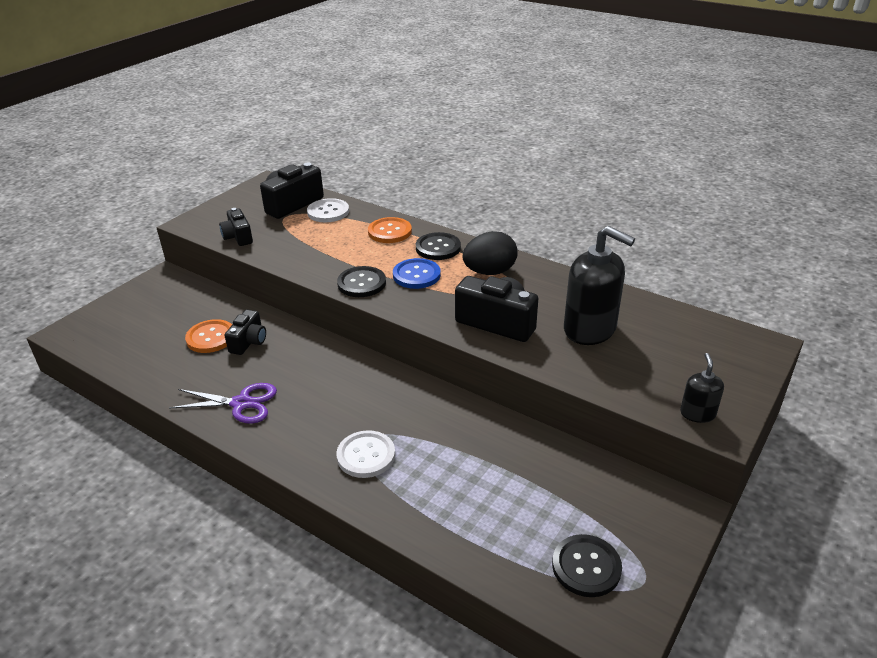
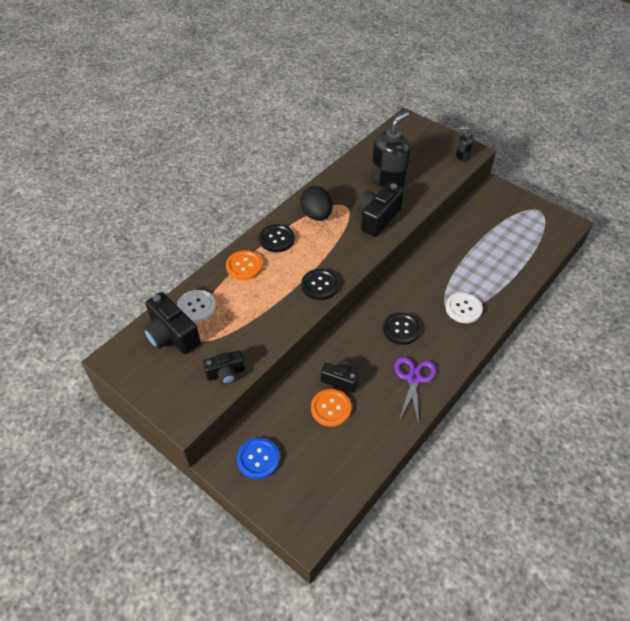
camera: 85 degrees left, 15 degrees up
blue button [393,258,441,289] -> blue button moved to [237,438,280,479]
black button [552,534,622,597] -> black button moved to [383,313,421,345]

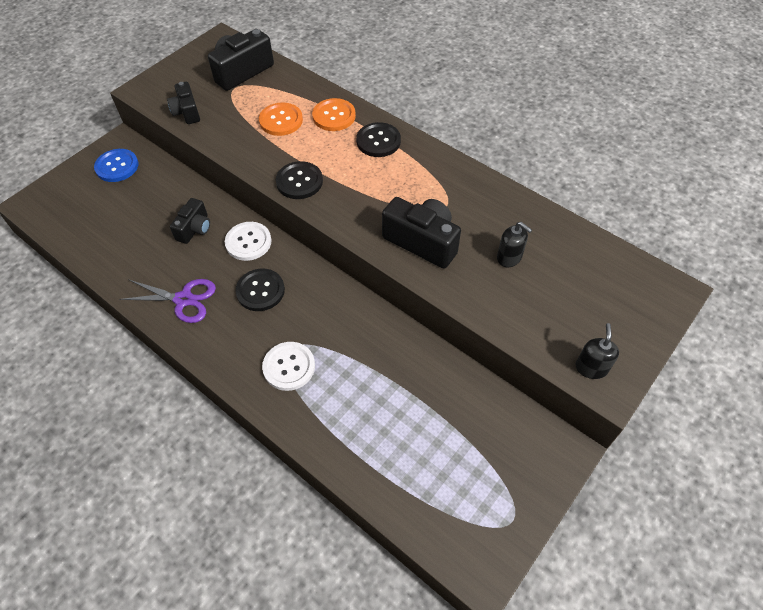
camera: 90 degrees right, 5 degrees up
white button [177,290,216,323] -> white button moved to [225,222,272,261]
black egg [300,186,332,221] -> none
orange button [311,389,351,427] -> orange button moved to [259,102,303,136]
black soap dispenser [371,112,411,188] -> black soap dispenser [497,222,532,267], size x0.49

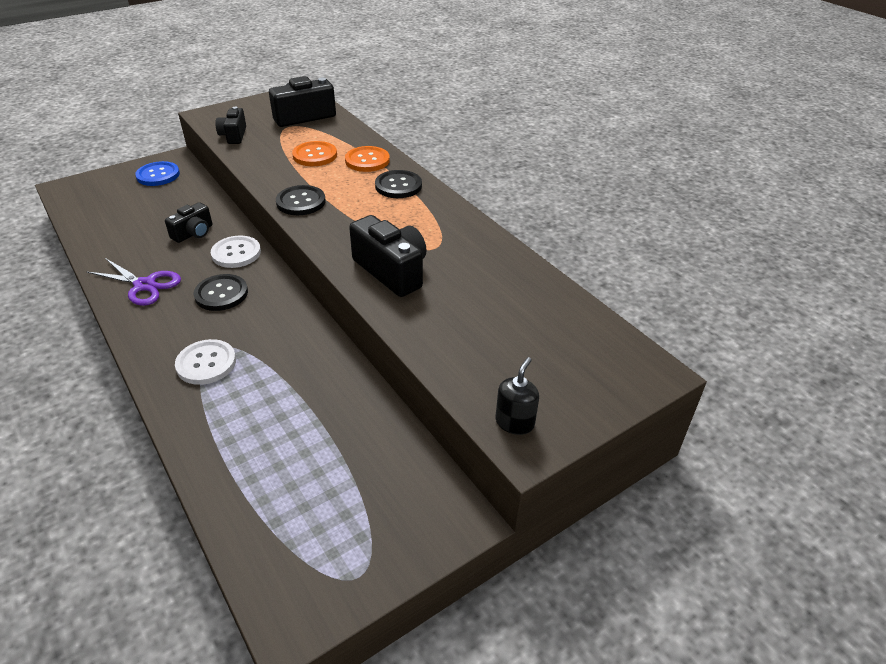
camera: 15 degrees right, 15 degrees down
black soap dispenser [497,222,532,267] -> none

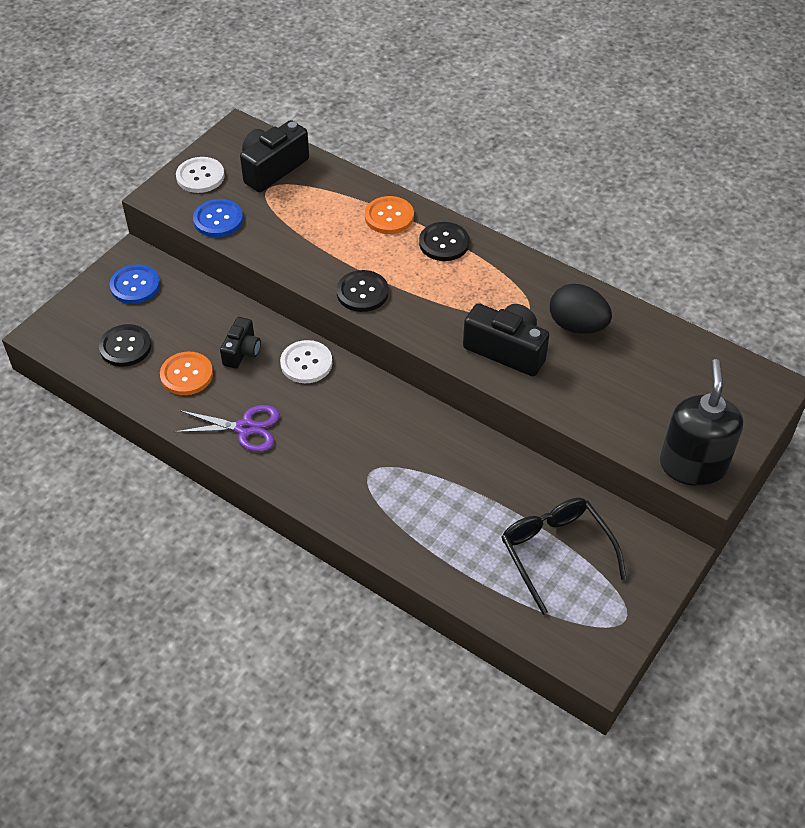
camera: 20 degrees left, 10 degrees up
white button [175,339,236,385] -> white button moved to [176,157,225,193]
black button [194,274,248,311] -> black button moved to [99,324,151,367]
black camera [215,107,246,144] -> blue button [193,199,243,237]
orange button [292,141,337,166] -> orange button moved to [160,352,213,395]
black soap dispenser [496,357,539,435] -> black soap dispenser [660,359,743,486], size x2.03
none -> black glasses [502,498,627,615]
none -> black egg [550,284,612,334]

